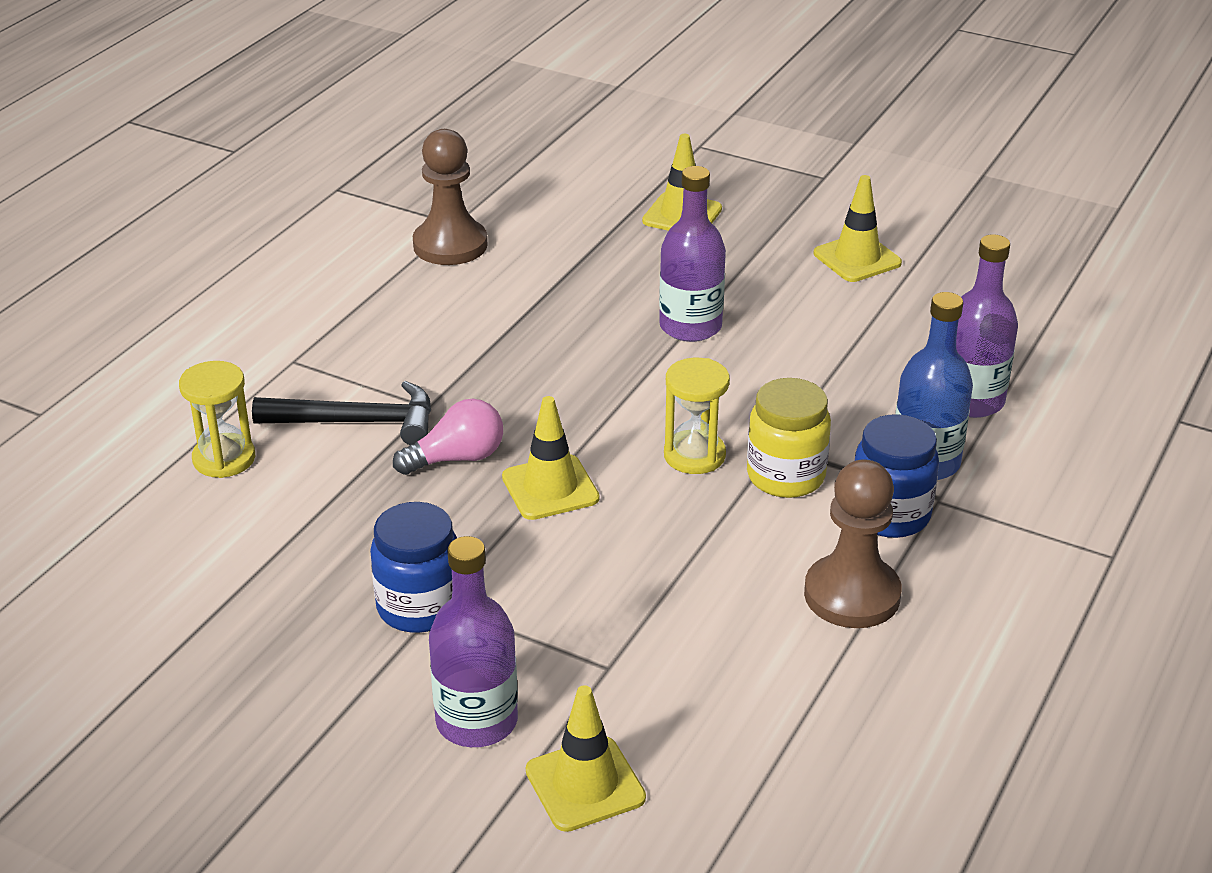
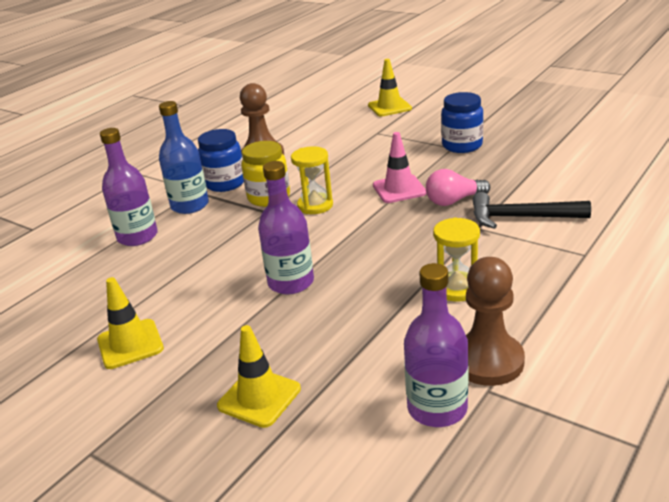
camera: 170 degrees left, 5 degrees down
yellow hourglass [179,361,255,478] -> yellow hourglass moved to [433,217,480,302]
purple bottle [429,536,518,747] -> purple bottle moved to [404,263,468,427]
yellow traffic cone [502,396,599,520] -> pink traffic cone [373,132,426,203]

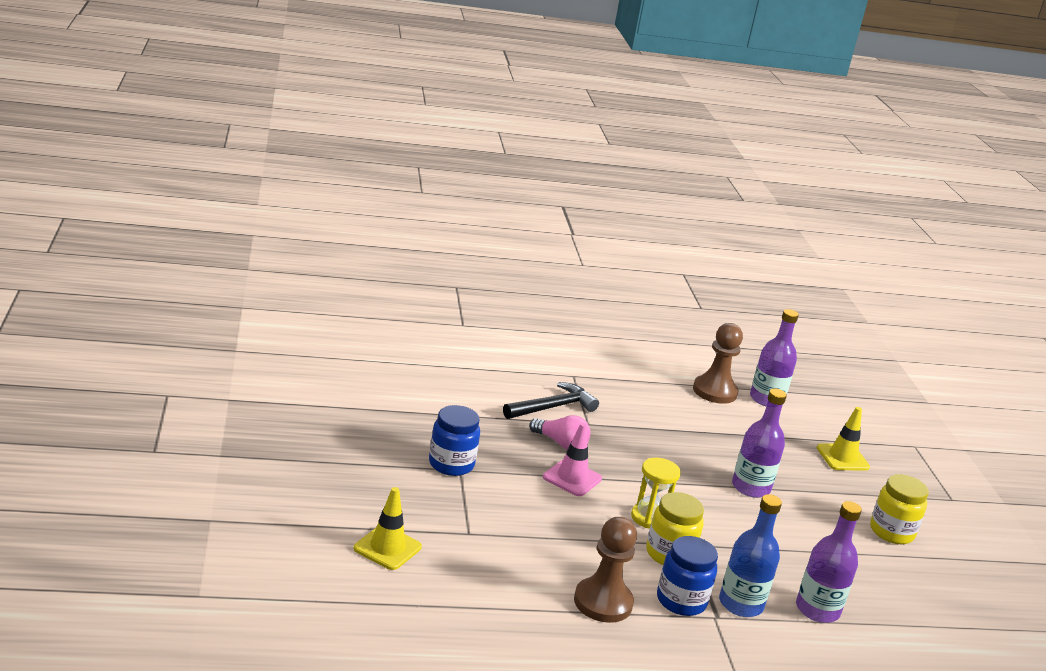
camera: 140 degrees left, 5 degrees down
yellow traffic cone [97,277,164,369] -> yellow jar [870,474,929,544]
yellow hourglass [433,217,480,302] -> none
black hammer [473,192,591,229] -> black hammer turned 90 degrees counterclockwise [503,382,599,419]

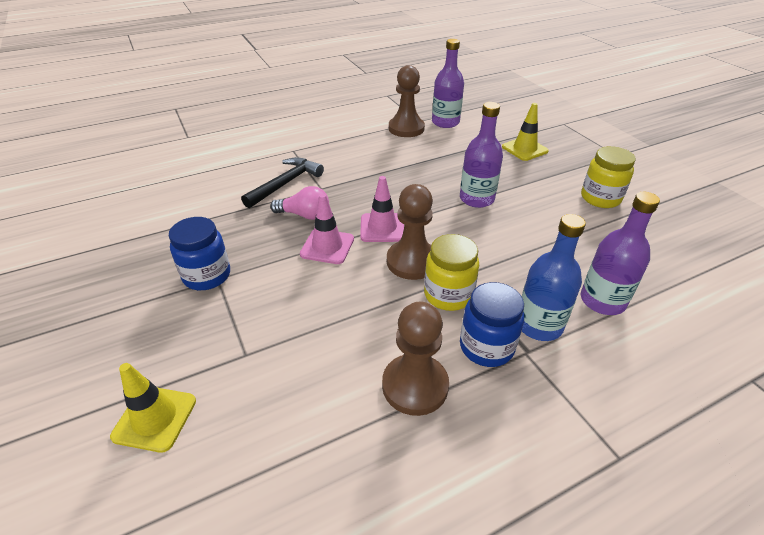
camera: 15 degrees left, 15 degrees up
yellow hourglass [631,458,681,529] -> brown pawn [387,184,433,280]
none -> pink traffic cone [360,176,404,242]

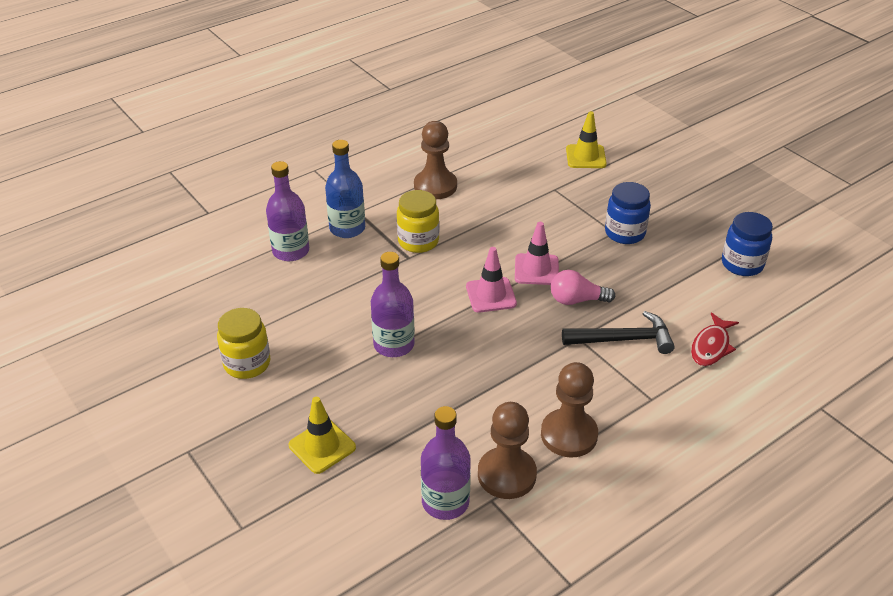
camera: 170 degrees right, 0 degrees up
black hammer [241,157,324,208] -> black hammer turned 120 degrees counterclockwise [562,311,675,354]
brown pawn [387,184,433,280] -> brown pawn moved to [541,362,598,458]
blue jar [460,282,524,367] -> blue jar moved to [722,212,773,276]
none -> red fish [691,313,739,366]

